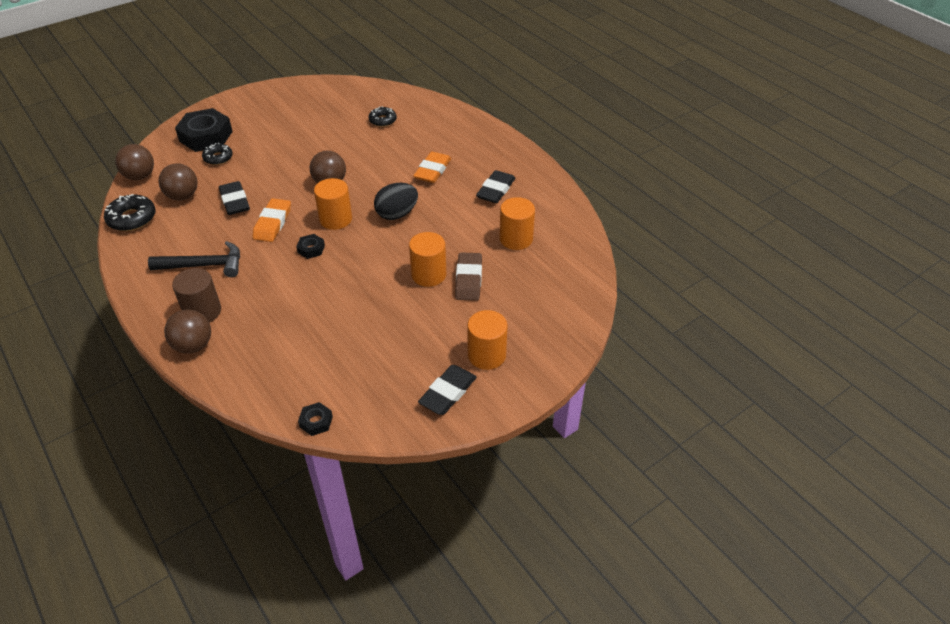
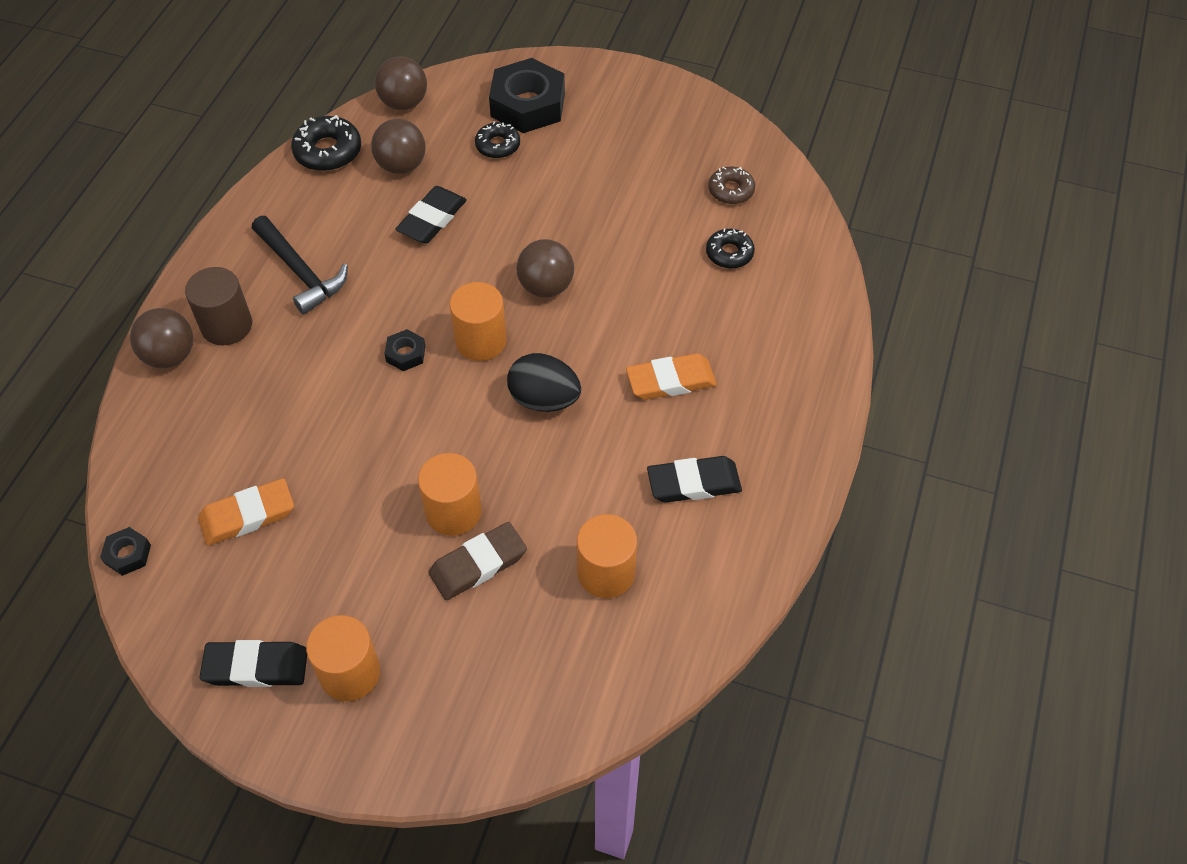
camera: 55 degrees right, 10 degrees up
orange eraser [253,198,291,242] -> orange eraser moved to [198,478,294,546]
none -> brown donut [709,167,755,204]

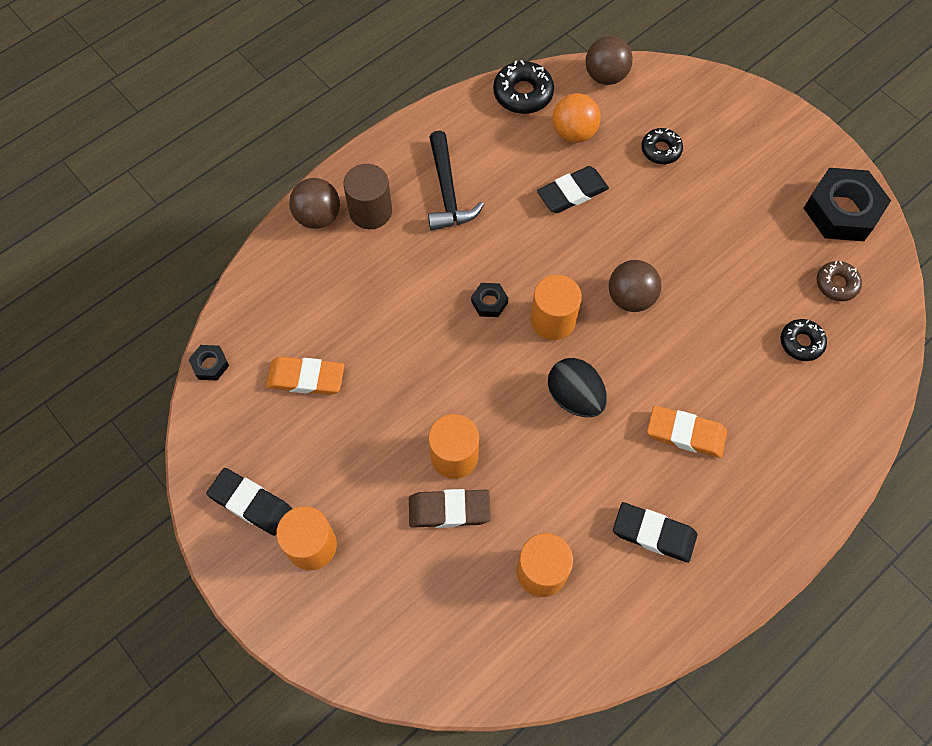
camera: 30 degrees right, 10 degrees up
brown ball [371,119,426,174] -> orange ball [552,93,601,143]
black nut [489,58,565,133] -> black nut moved to [804,168,891,241]

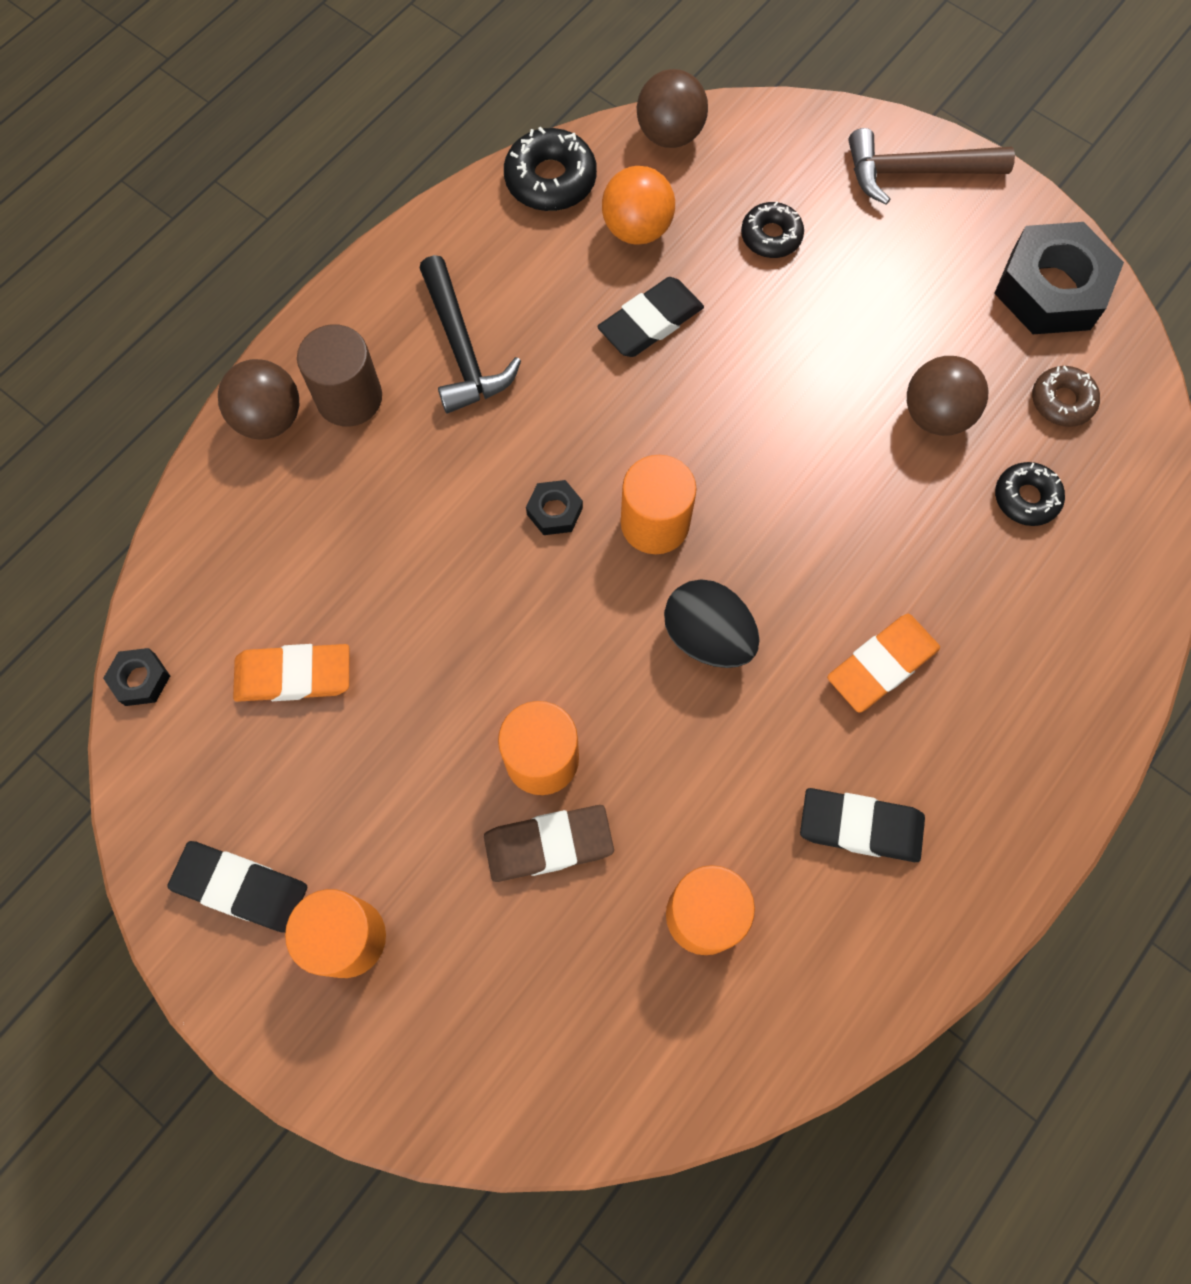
camera: 10 degrees left, 5 degrees up
brown ball [609,260,662,312] -> brown ball moved to [907,356,988,436]
orange eraser [647,405,727,458] -> orange eraser turned 45 degrees counterclockwise [827,614,940,713]
none -> brown hammer [848,128,1015,205]

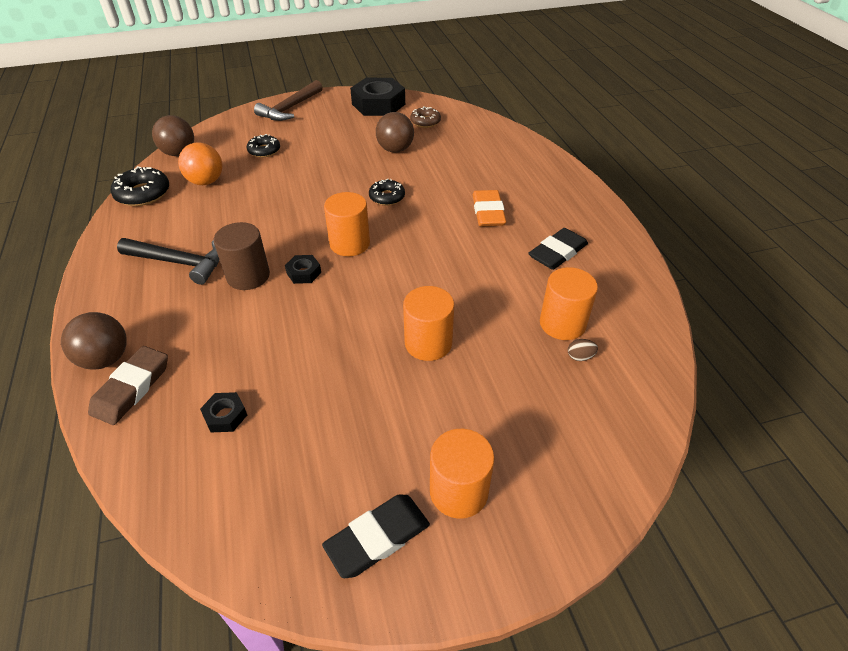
camera: 55 degrees left, 25 degrees down
black nut [103,648,170,706] -> black nut moved to [200,392,247,432]
orange eraser [233,644,349,702] -> none
brown cylinder [297,324,382,427] -> brown cylinder moved to [214,222,270,290]
brown eraser [484,805,614,882] -> brown eraser moved to [88,346,168,425]
black eraser [597,277,704,357] -> none
black egg [664,580,760,668] -> none
black donut [995,462,1065,526] -> black donut moved to [369,179,405,206]
none -> brown egg [568,339,598,361]

